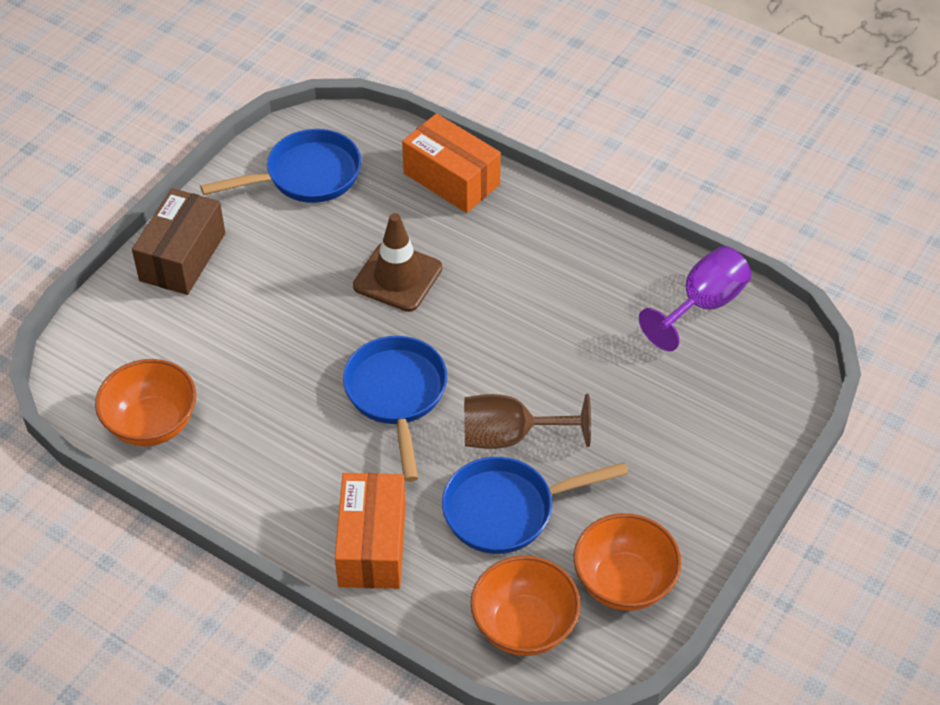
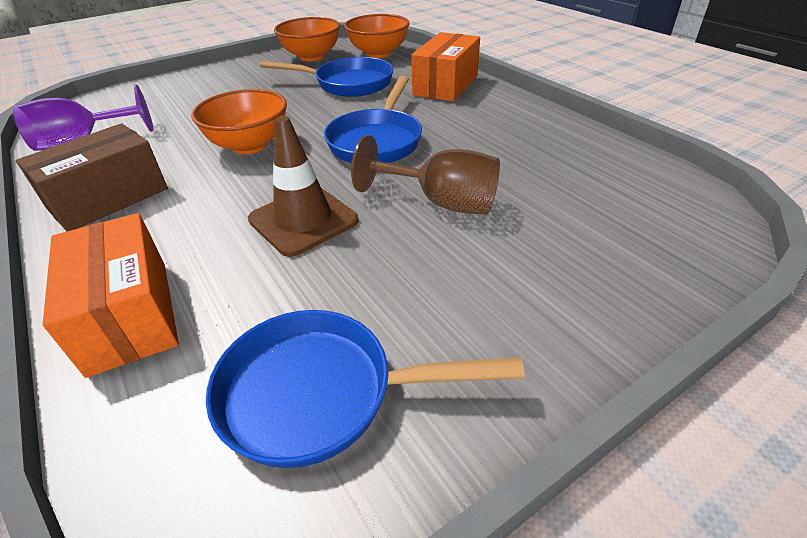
camera: 155 degrees left, 10 degrees down
orange bowl [95,359,196,446] -> orange bowl moved to [191,89,287,154]
brown box [132,188,225,295] -> brown box moved to [16,123,168,231]
brown goblet [464,394,591,449] -> brown goblet moved to [351,135,500,215]

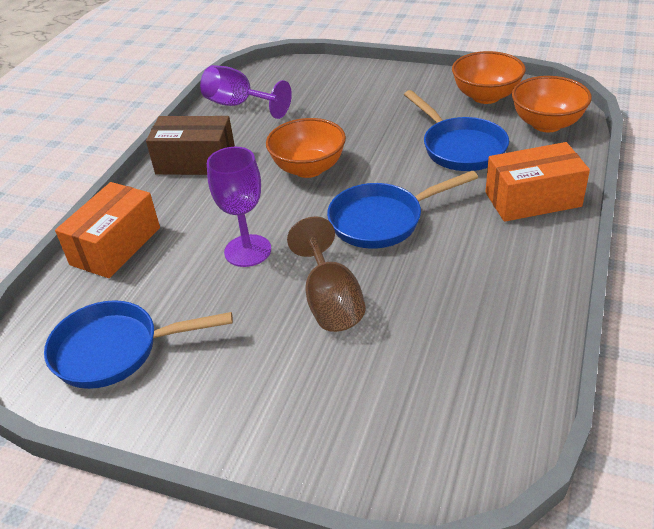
camera: 55 degrees right, 0 degrees up
blue pan [206,310,525,468] -> blue pan turned 60 degrees counterclockwise [44,300,233,389]
brown traffic cone [248,116,359,257] -> purple goblet [207,147,271,267]

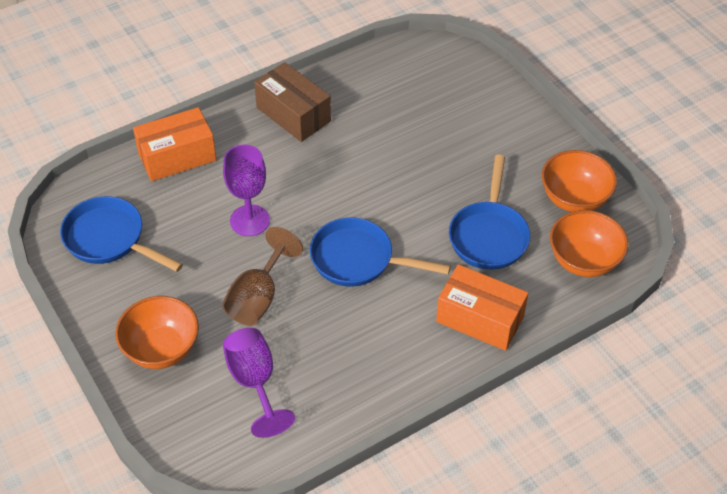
camera: 35 degrees right, 10 degrees up
purple goblet [200,65,292,119] -> purple goblet moved to [223,328,295,438]
orange bowl [266,118,346,178] -> orange bowl moved to [115,296,199,369]

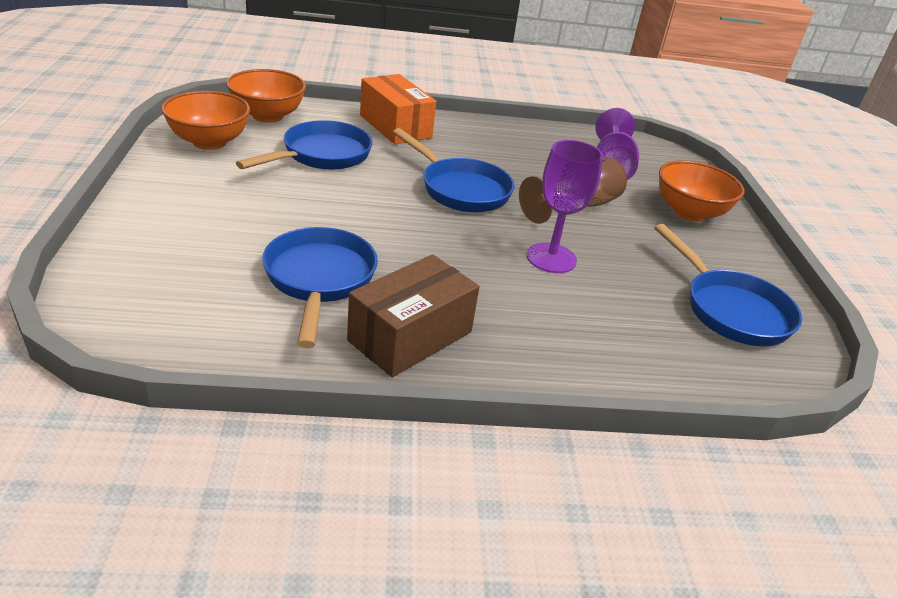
camera: 155 degrees left, 15 degrees down
orange box [133,107,216,181] -> none
brown box [254,62,331,142] -> brown box turned 60 degrees clockwise [347,254,480,377]
none -> blue pan [262,227,378,348]

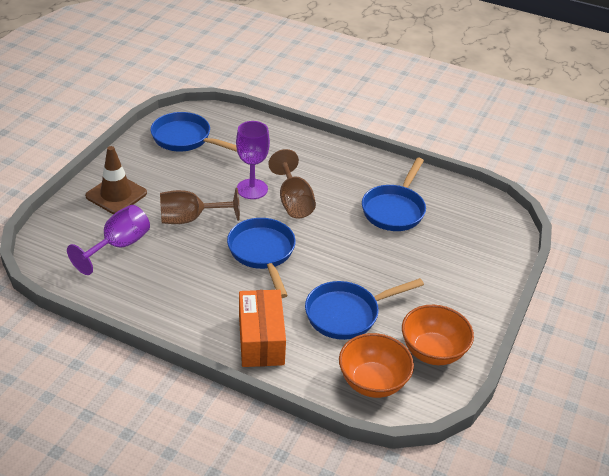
camera: 150 degrees left, 5 degrees up
brown box [347,254,480,377] -> none
blue pan [655,224,802,346] -> blue pan turned 60 degrees counterclockwise [151,112,237,152]
orange bowl [659,160,744,222] -> brown traffic cone [85,146,147,214]
none -> brown goblet [268,149,316,218]

